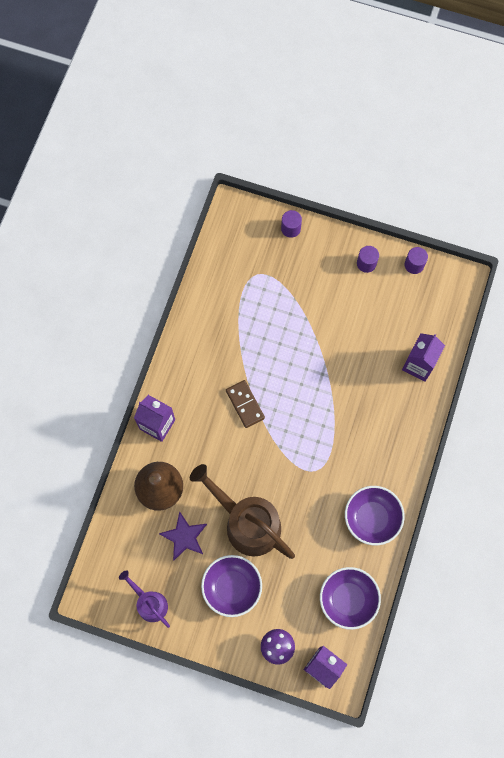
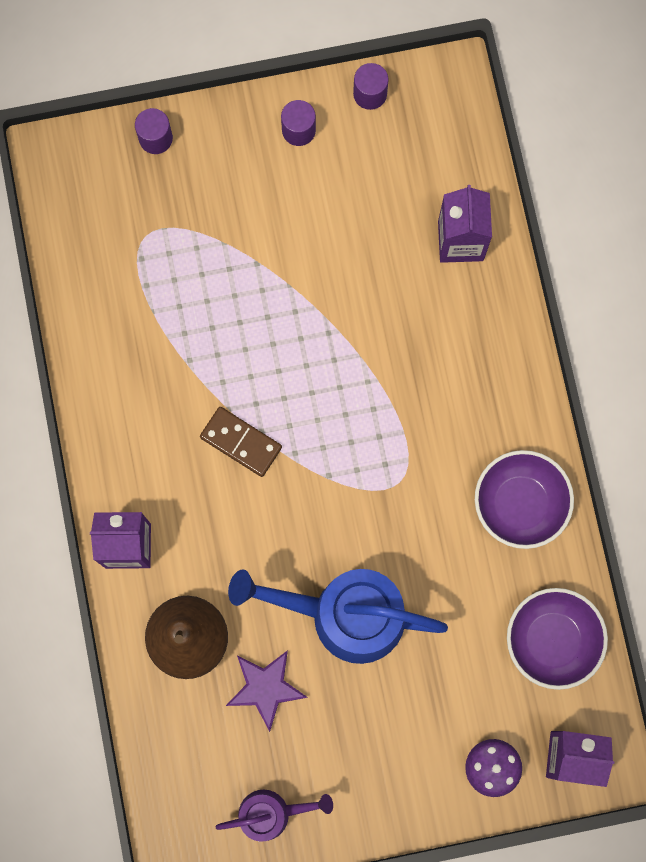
camera: 30 degrees left, 5 degrees up
purple watering can [119,570,170,628] -> purple watering can turned 150 degrees clockwise [216,790,333,842]
brown watering can [190,464,295,559] -> blue watering can [228,569,448,664]
purple bowl [201,555,262,617] -> none

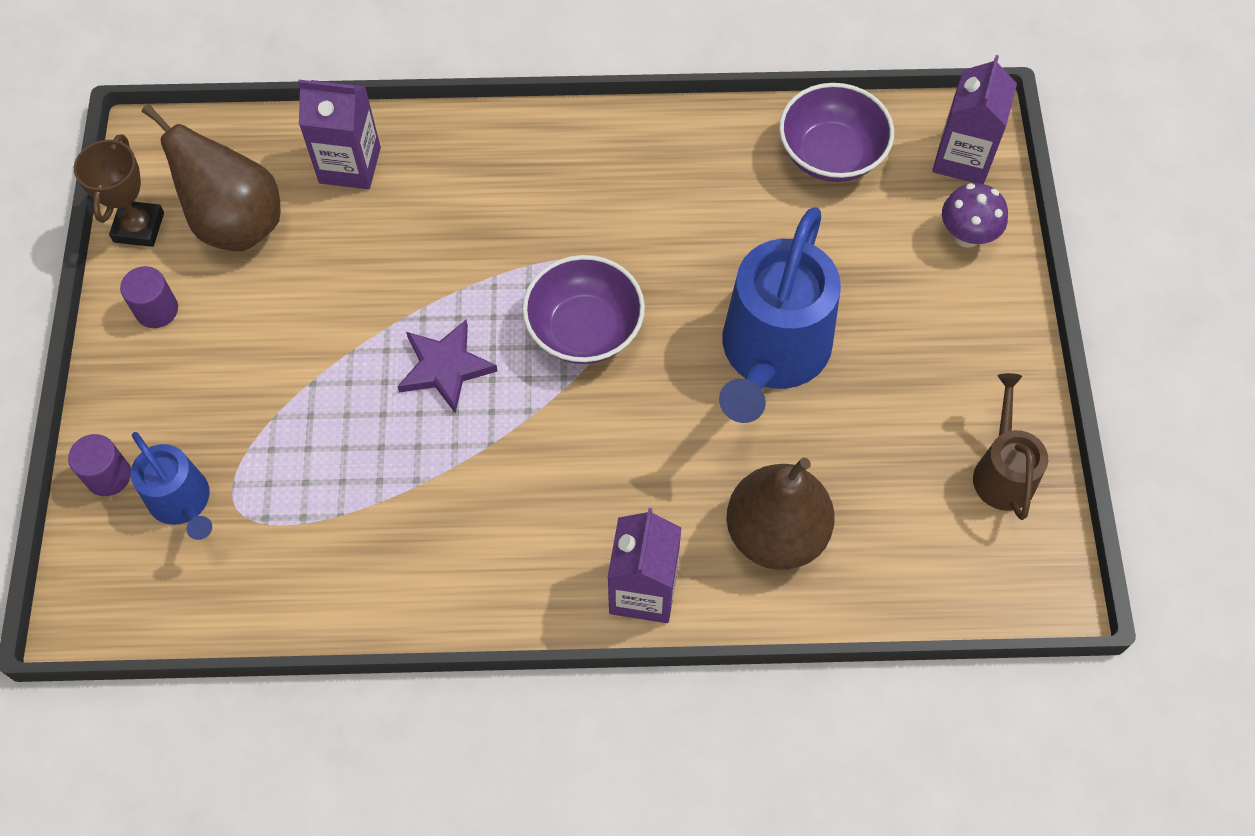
camera: 80 degrees left, 15 degrees down
brown domino [200,407,282,477] -> none
purple watering can [216,790,333,842] -> brown watering can [973,373,1048,520]
purple star [226,650,308,732] -> purple star moved to [397,320,497,414]
purple cylinder [353,63,389,110] -> brown trophy [74,134,164,247]
purple bowl [475,450,574,549] -> purple bowl moved to [522,255,645,364]
none -> blue watering can [131,432,212,540]
none -> brown pear [142,104,280,251]

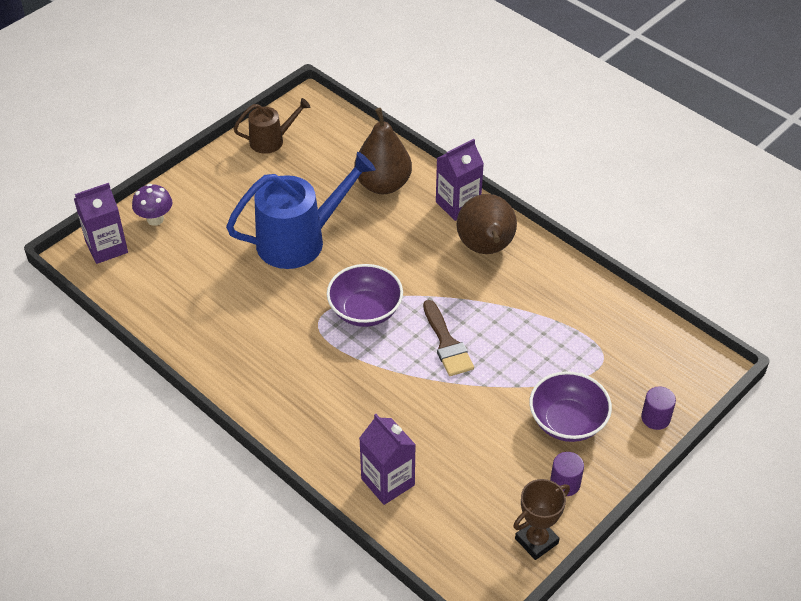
camera: 135 degrees left, 15 degrees down
blue watering can [131,432,212,540] -> none
brown pear [142,104,280,251] -> brown pear moved to [457,194,517,254]
purple star [397,320,497,414] -> brown brush [423,300,474,376]
purple bowl [779,83,894,182] -> purple bowl moved to [529,371,612,442]
brown watering can [973,373,1048,520] -> brown watering can turned 150 degrees counterclockwise [234,98,310,154]

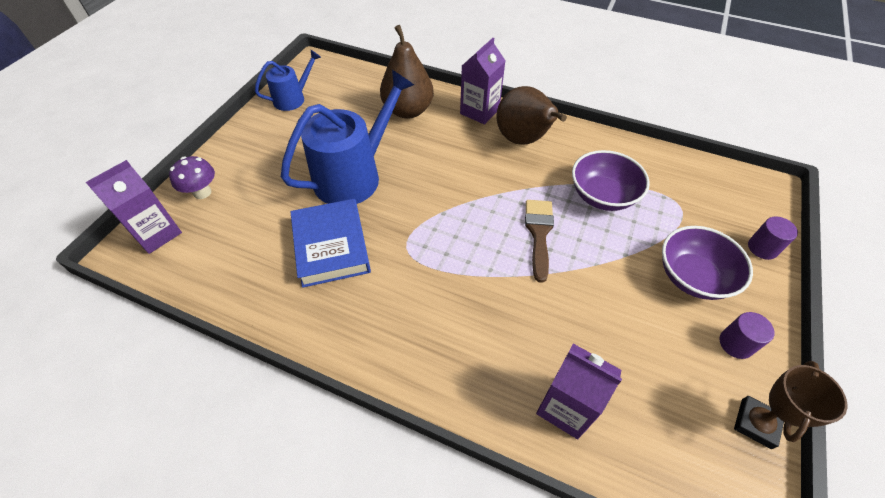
camera: 20 degrees left, 5 degrees up
brown watering can [234,98,310,154] -> blue watering can [255,50,321,111]
purple bowl [327,264,403,327] -> purple bowl moved to [572,150,650,211]
brown brush [423,300,474,376] -> brown brush turned 135 degrees counterclockwise [525,200,554,283]
none -> blue book [290,199,371,288]

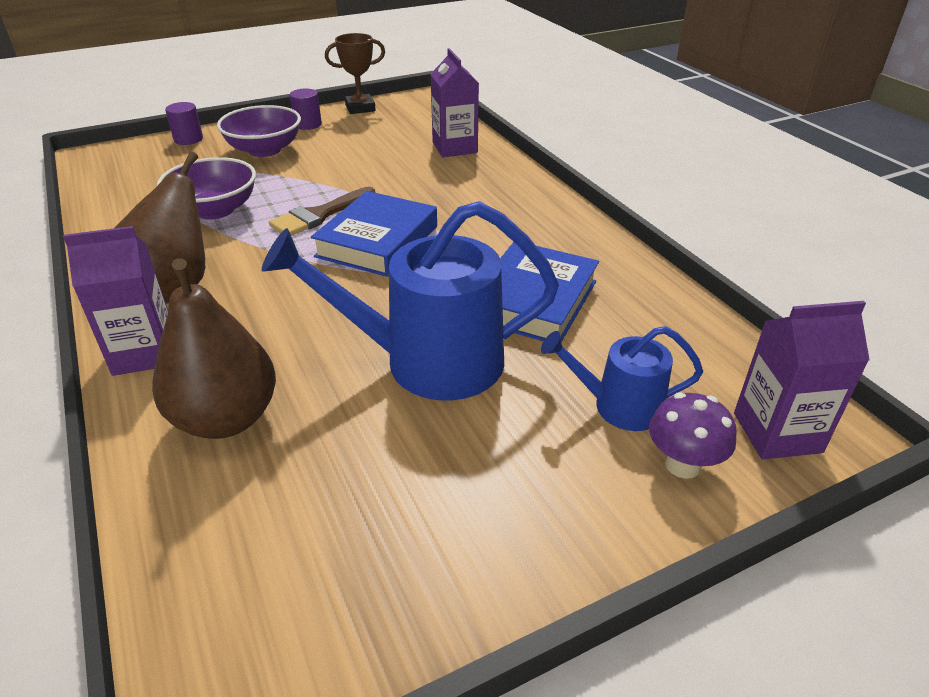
camera: 140 degrees left, 15 degrees down
blue watering can [255,50,321,111] -> blue watering can moved to [541,326,703,431]
none -> blue book [311,191,437,277]

